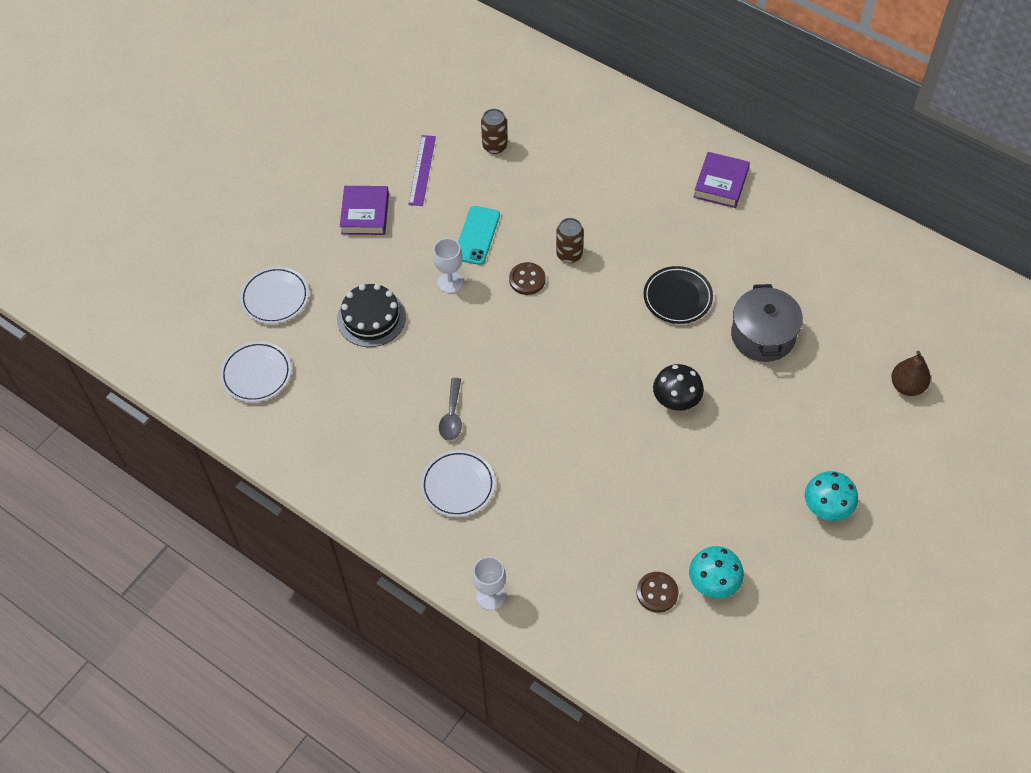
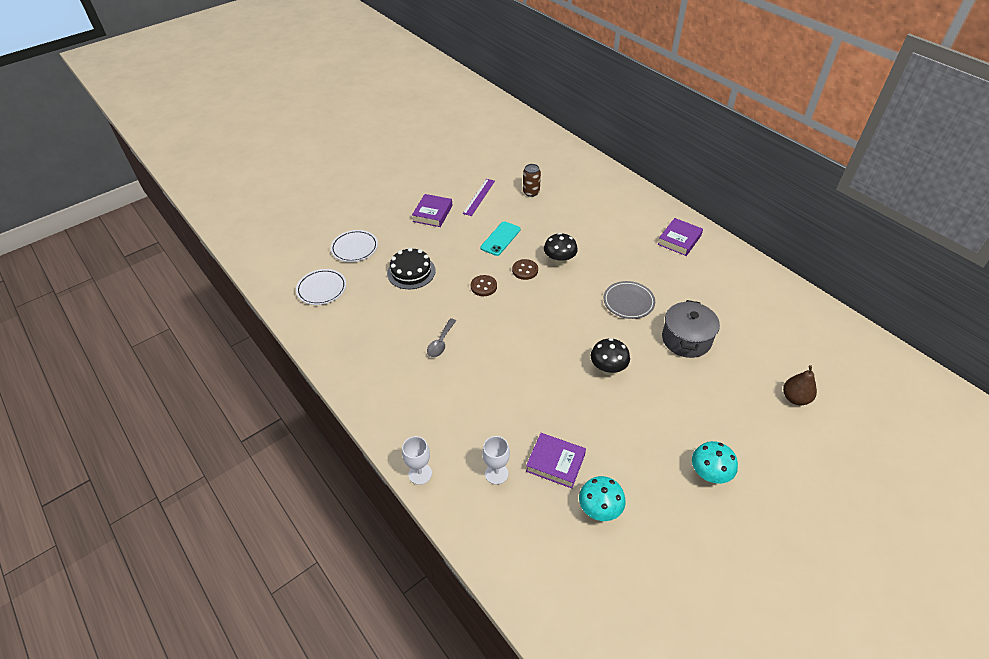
camera: 15 degrees right, 10 degrees down
white plate [421,450,495,517] -> none
white goblet [433,238,463,293] -> white goblet moved to [482,436,510,485]
brown can [556,218,584,263] -> black mushroom [544,233,578,266]
brown button [637,572,678,613] -> brown button moved to [471,275,497,296]
black plate [644,266,713,324] -> grey plate [604,281,655,319]
none -> purple book [526,433,586,488]

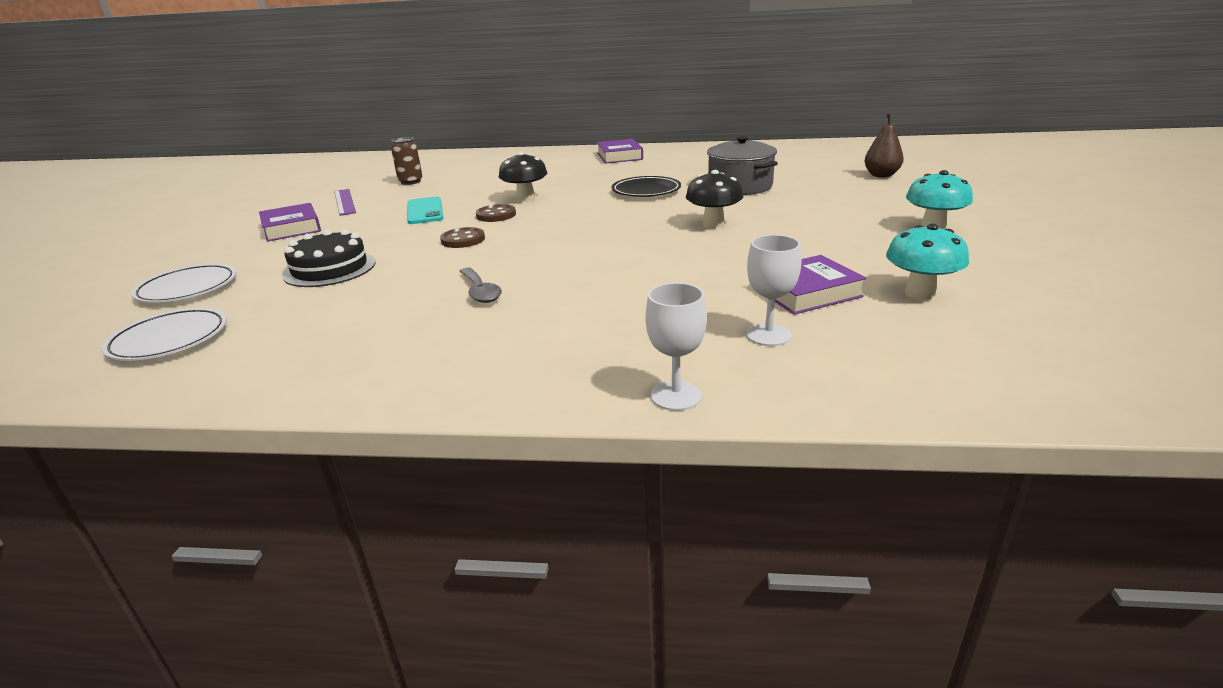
camera: 45 degrees left, 20 degrees down
grey plate [604,281,655,319] -> black plate [612,176,681,197]

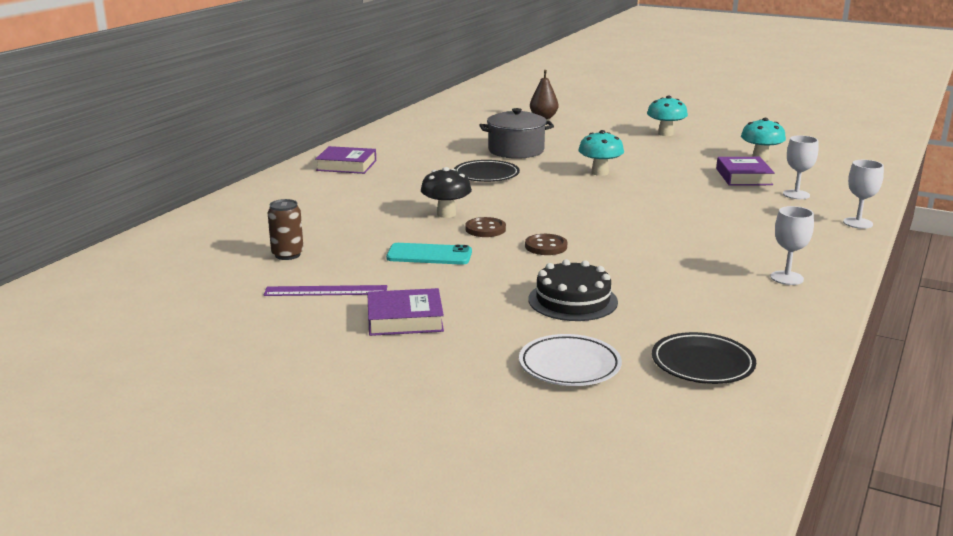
camera: 70 degrees left, 5 degrees down
white plate [101,307,227,361] -> black plate [652,332,756,384]
grey spoon [459,268,502,303] -> none
black mushroom [686,170,743,228] -> turquoise mushroom [578,130,624,176]
none -> white goblet [770,206,814,285]

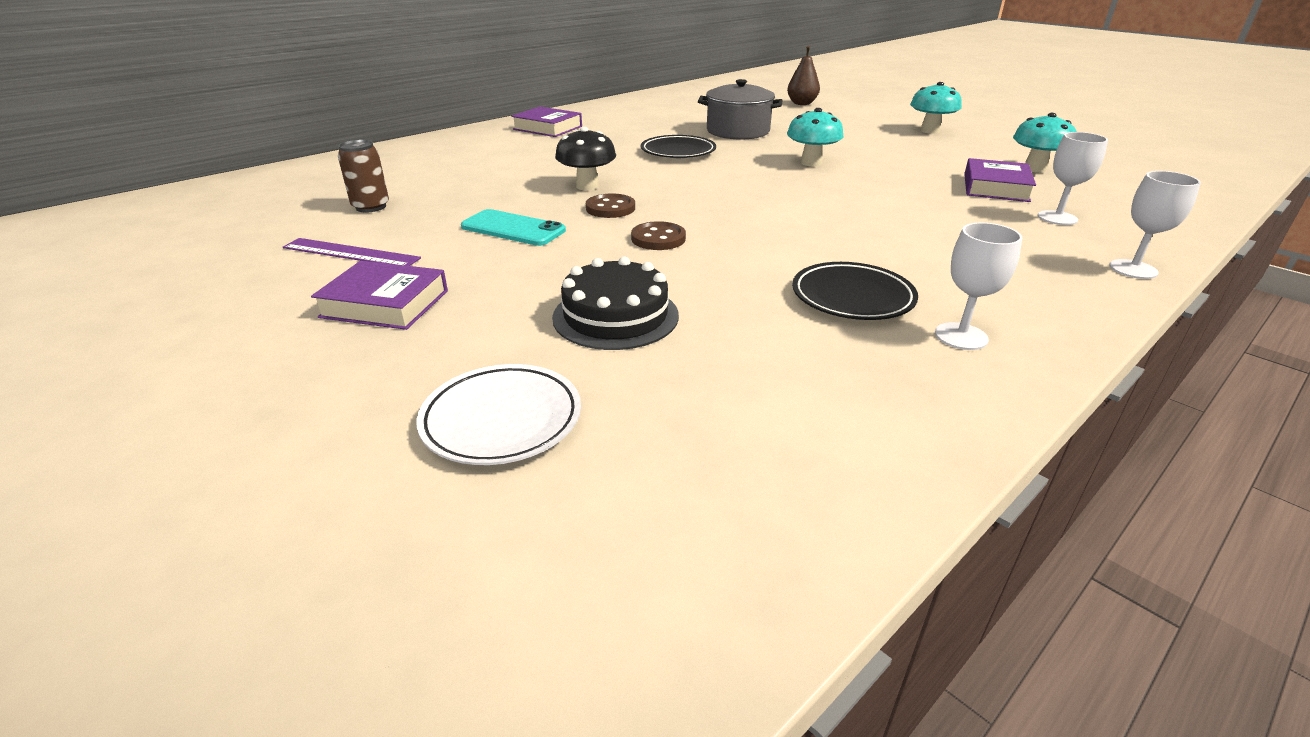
camera: 20 degrees right, 10 degrees up
black plate [652,332,756,384] -> black plate moved to [792,262,918,320]

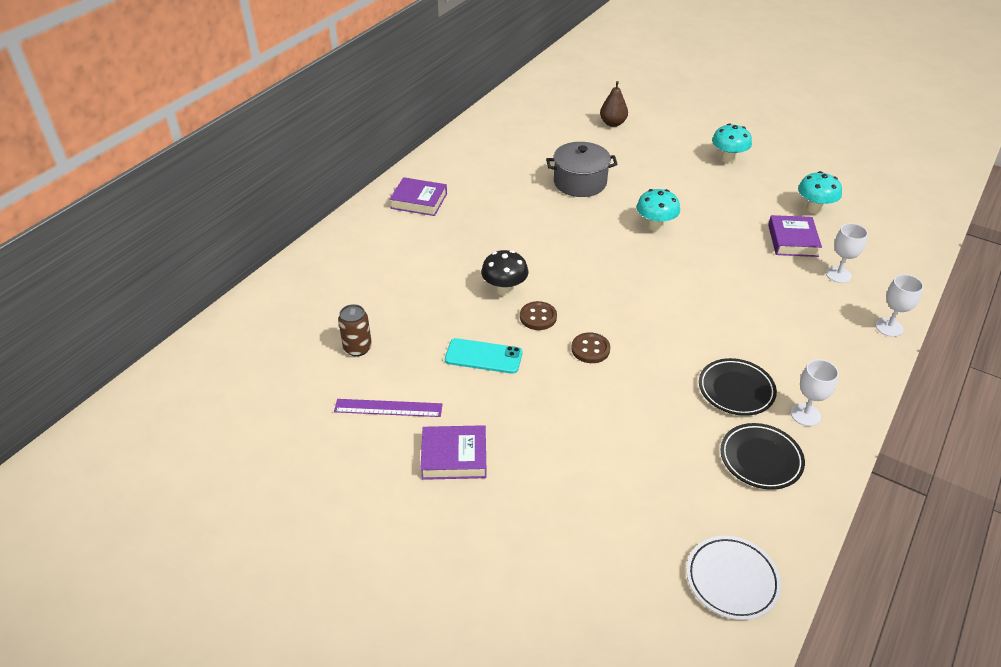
camera: 15 degrees left, 10 degrees up
white plate [416,364,581,465] -> white plate moved to [686,536,781,620]
black cake [552,256,679,350] -> none
black plate [641,135,716,158] -> black plate moved to [720,423,805,490]

